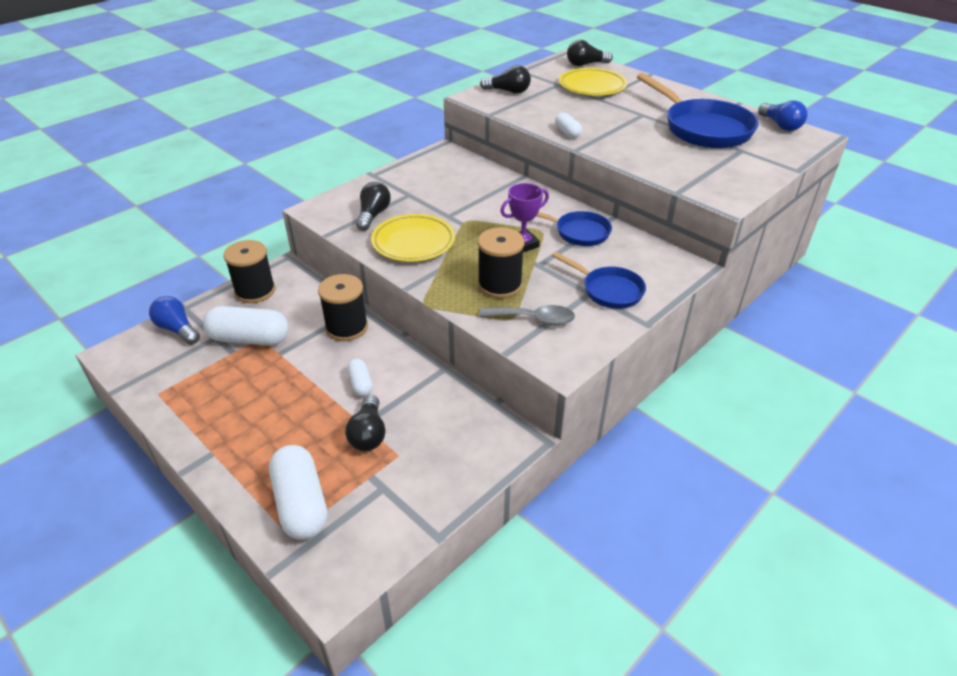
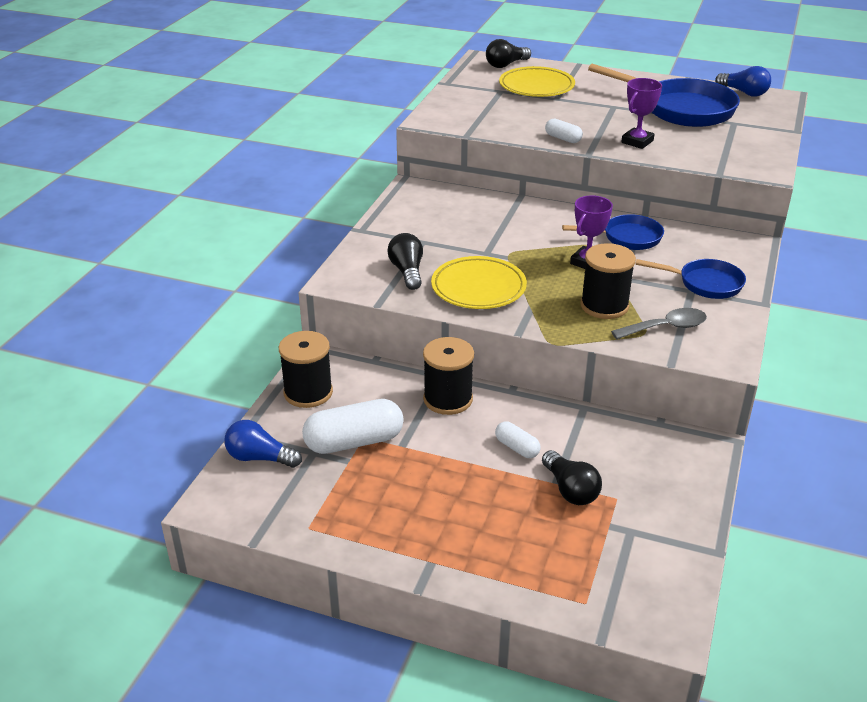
camera: 25 degrees left, 5 degrees down
white capsule [269,445,327,540] -> none
black light bulb [480,65,531,94] -> none
none -> purple trophy [621,78,662,149]

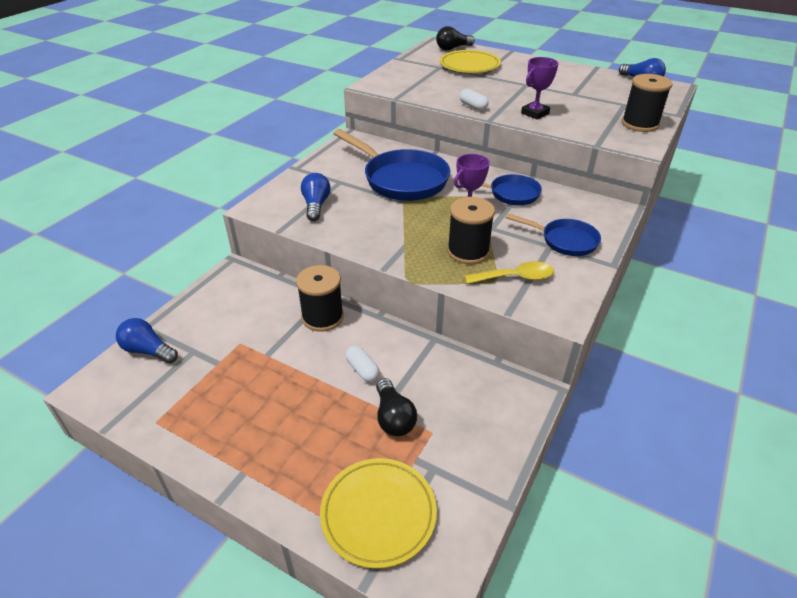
camera: 10 degrees right, 5 degrees up
black spool [279,331,333,408] -> black spool moved to [622,74,673,132]
white capsule [302,399,404,454] -> none
black light bulb [387,233,423,290] -> blue light bulb [301,173,330,221]
yellow plate [431,256,527,309] -> yellow plate moved to [320,458,437,569]
blue pan [588,64,740,127] -> blue pan moved to [333,129,450,201]
grey spoon [611,308,707,339] -> yellow spoon [464,261,554,284]

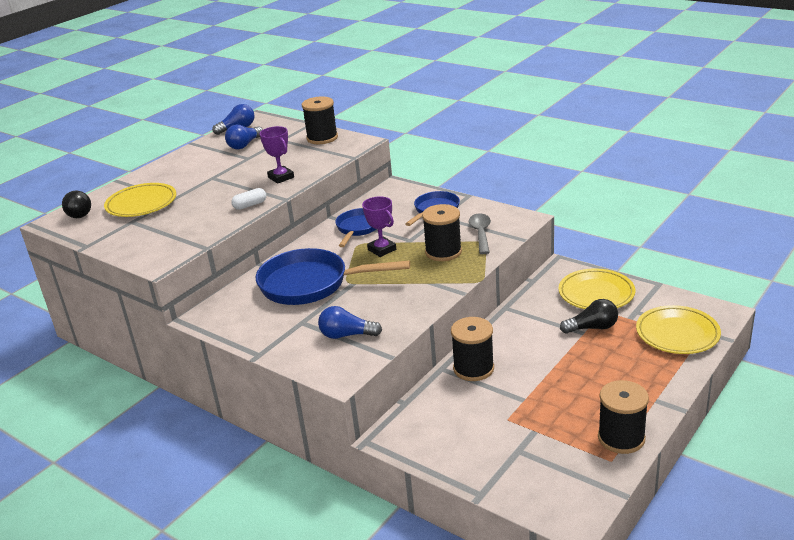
camera: 80 degrees left, 10 degrees down
blue light bulb [116,318,178,364] -> blue light bulb moved to [225,125,263,149]
blue pan [333,129,450,201] -> blue pan turned 135 degrees counterclockwise [256,248,410,305]
white capsule [346,346,379,382] -> none
yellow spoon [464,261,554,284] -> grey spoon [469,214,491,254]
none -> yellow plate [559,268,635,309]
none -> black spool [598,380,649,454]

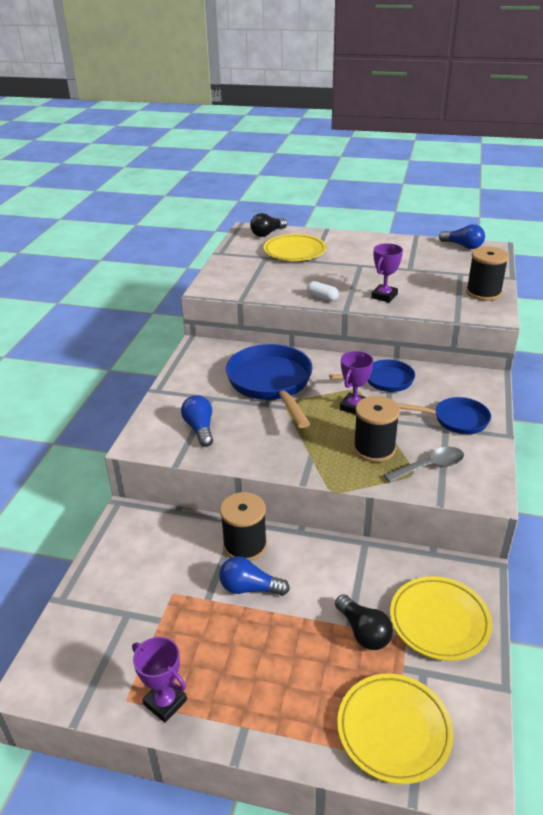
camera: 65 degrees right, 5 degrees up
blue light bulb [225,125,263,149] -> blue light bulb moved to [219,556,290,596]
black spool [598,380,649,454] -> purple trophy [132,637,187,723]

